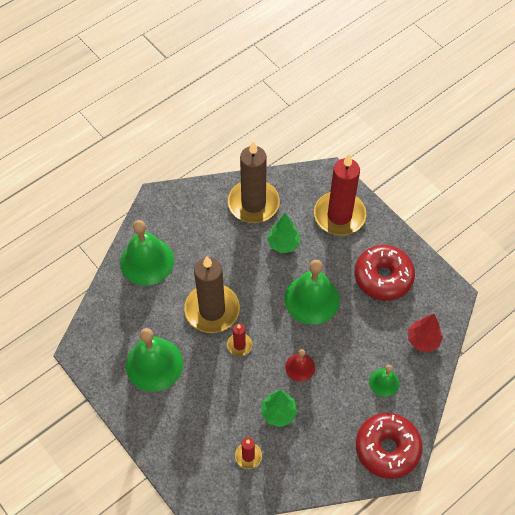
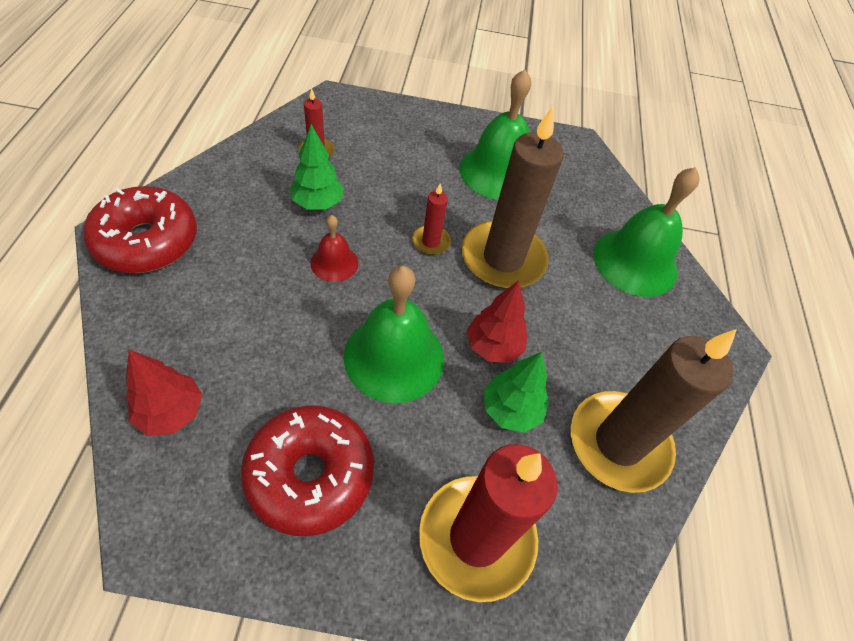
camera: 130 degrees right, 5 degrees down
green bell [369,365,399,397] -> none
none -> red tree [467,281,527,363]

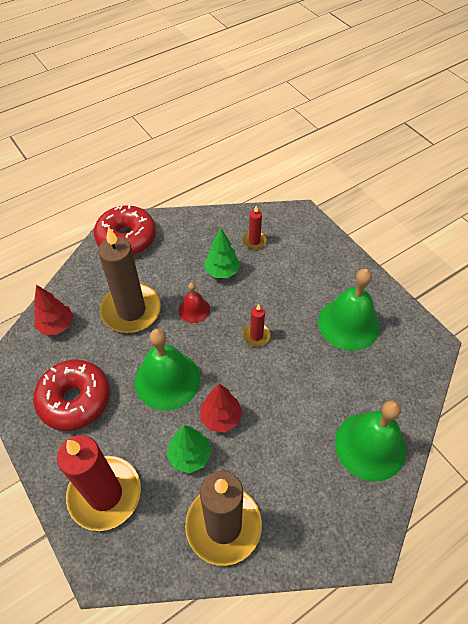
camera: 55 degrees right, 0 degrees up
brown candle [462,107,564,289] -> brown candle moved to [98,227,161,333]

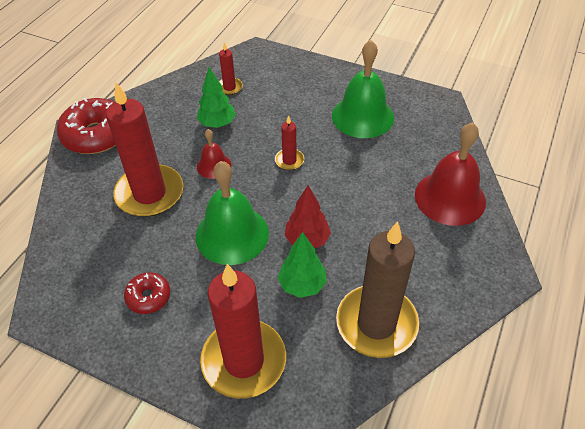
camera: 30 degrees left, 5 degrees down
red donut [33,360,110,431] -> red donut [124,272,170,314], size x0.52
red tree [34,285,73,335] -> none
brown candle [98,227,161,333] -> red candle [106,82,183,217]
green bell [335,401,406,481] -> red bell [415,122,486,226]

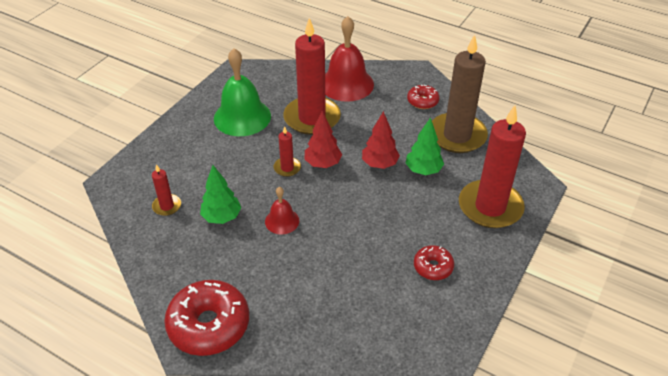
camera: 85 degrees left, 5 degrees down
red candle [106,82,183,217] -> red candle moved to [283,18,341,135]
green bell [196,161,269,265] -> none
none -> red tree [305,111,342,168]
none -> red donut [407,85,440,109]

